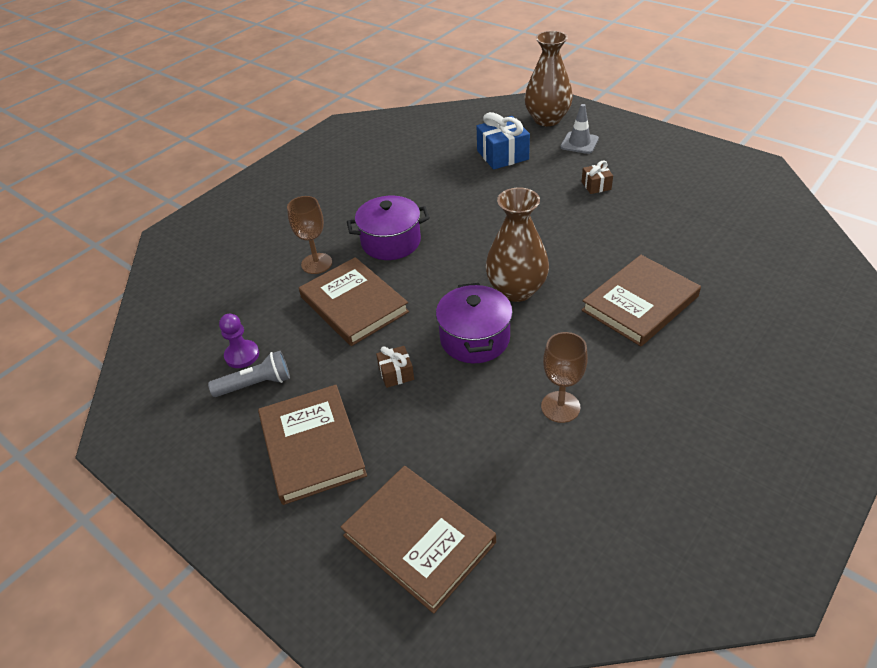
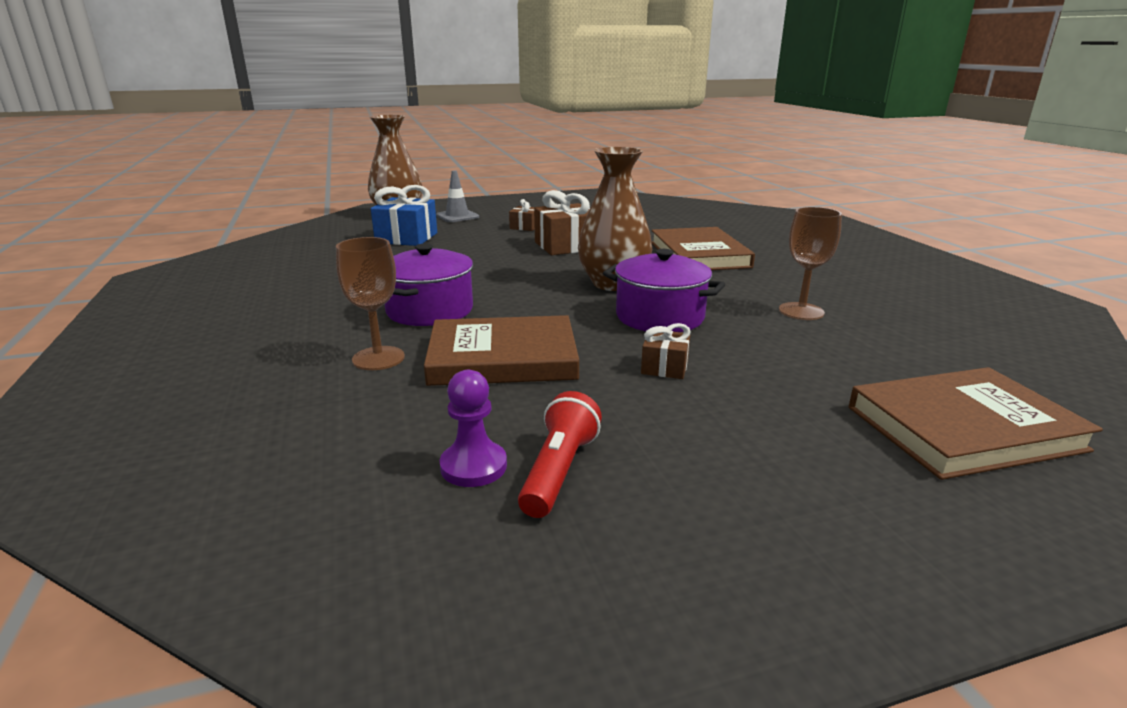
camera: 60 degrees left, 20 degrees down
grey flashlight [208,351,290,397] -> red flashlight [518,391,602,518]
brown book [258,385,367,505] -> none
none -> brown gift [534,190,590,255]

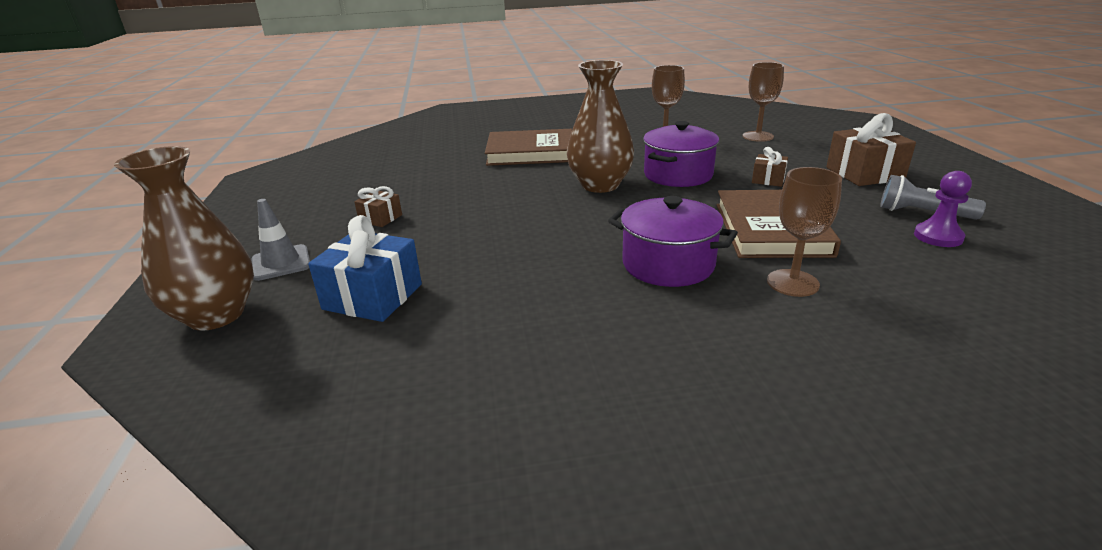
camera: 80 degrees left, 5 degrees up
red flashlight [518,391,602,518] -> grey flashlight [880,175,986,220]
brown gift [534,190,590,255] -> brown gift moved to [826,113,916,186]
brown book [849,367,1103,480] -> none
none -> brown goblet [743,62,784,142]

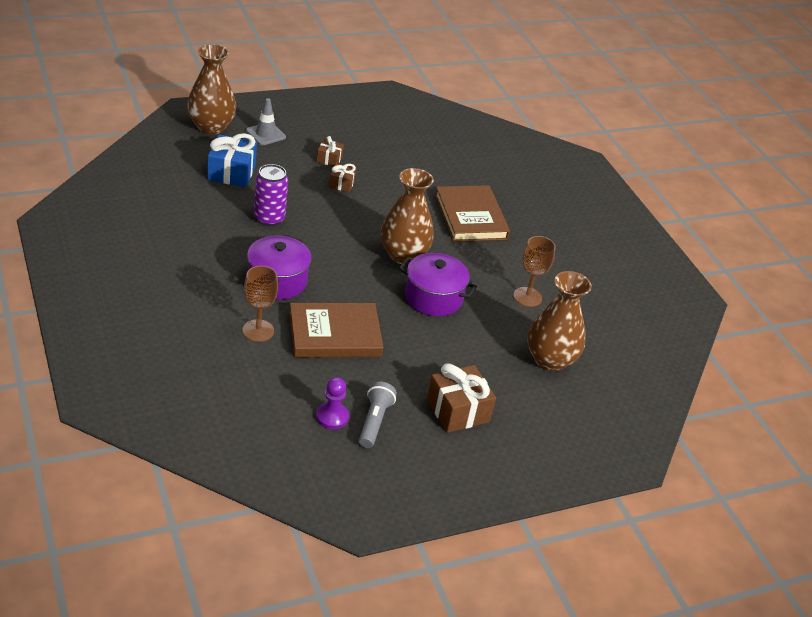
camera: 70 degrees right, 10 degrees up
brown goblet [743,62,784,142] -> brown vase [527,271,592,372]
brown gift [752,147,788,187] -> brown gift moved to [329,163,356,192]
none -> purple can [254,164,288,226]

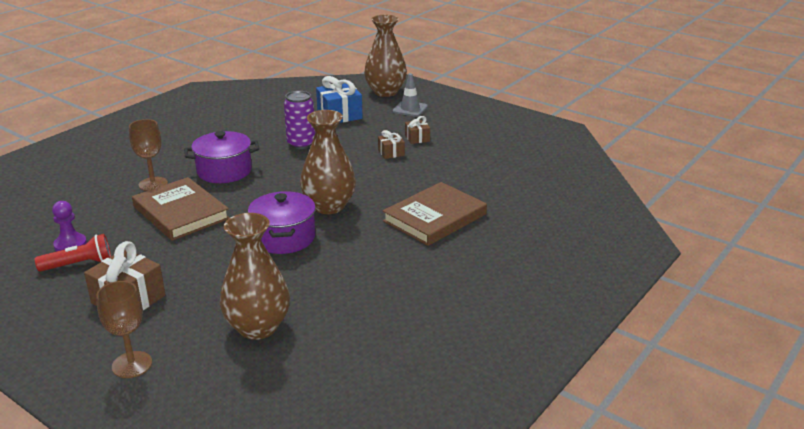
camera: 65 degrees right, 10 degrees down
grey flashlight [359,381,397,448] -> red flashlight [35,234,111,272]
brown goblet [513,236,556,307] -> brown goblet moved to [96,281,152,378]

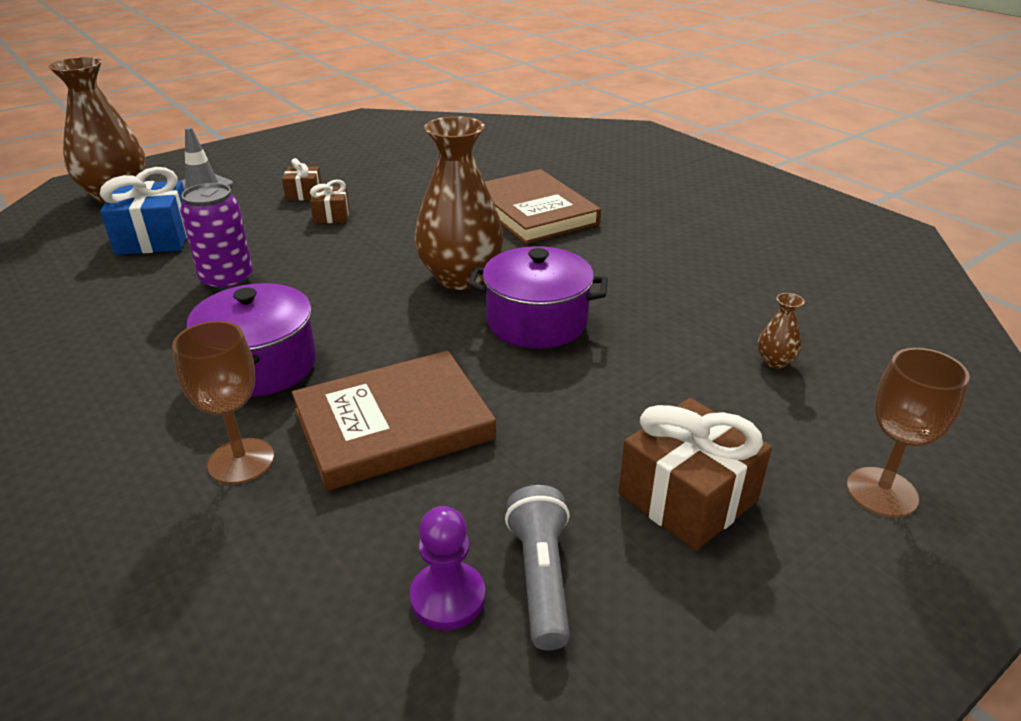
camera: 75 degrees left, 5 degrees up
red flashlight [35,234,111,272] -> grey flashlight [505,485,570,650]
brown vase [220,213,290,340] -> brown vase [758,293,804,369], size x0.41

